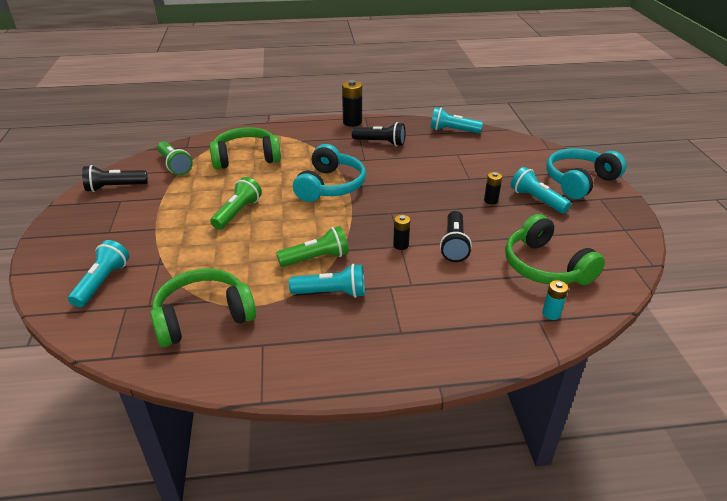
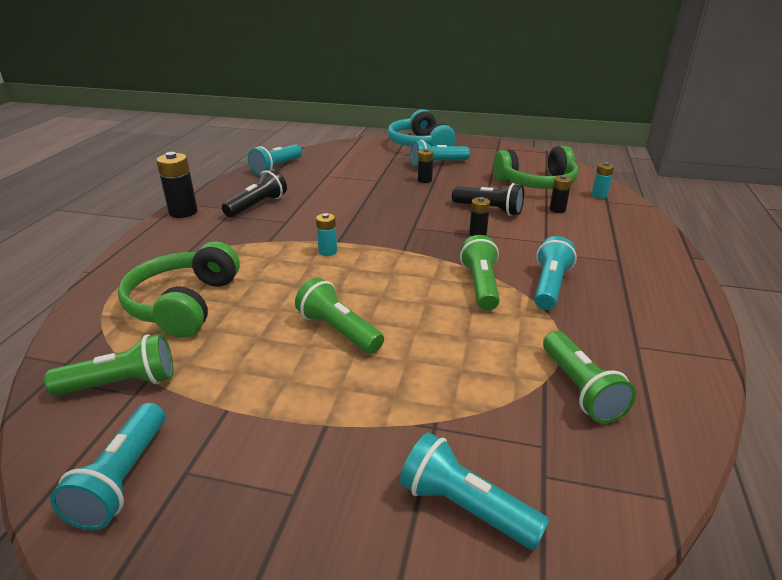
camera: 70 degrees left, 5 degrees down
black flashlight [82,165,148,192] -> turquoise flashlight [50,403,165,530]
green headphones [150,268,256,347] -> green flashlight [543,331,636,423]
turquoise headphones [293,144,366,202] -> turquoise battery [316,213,337,256]
none -> black battery [550,175,572,213]

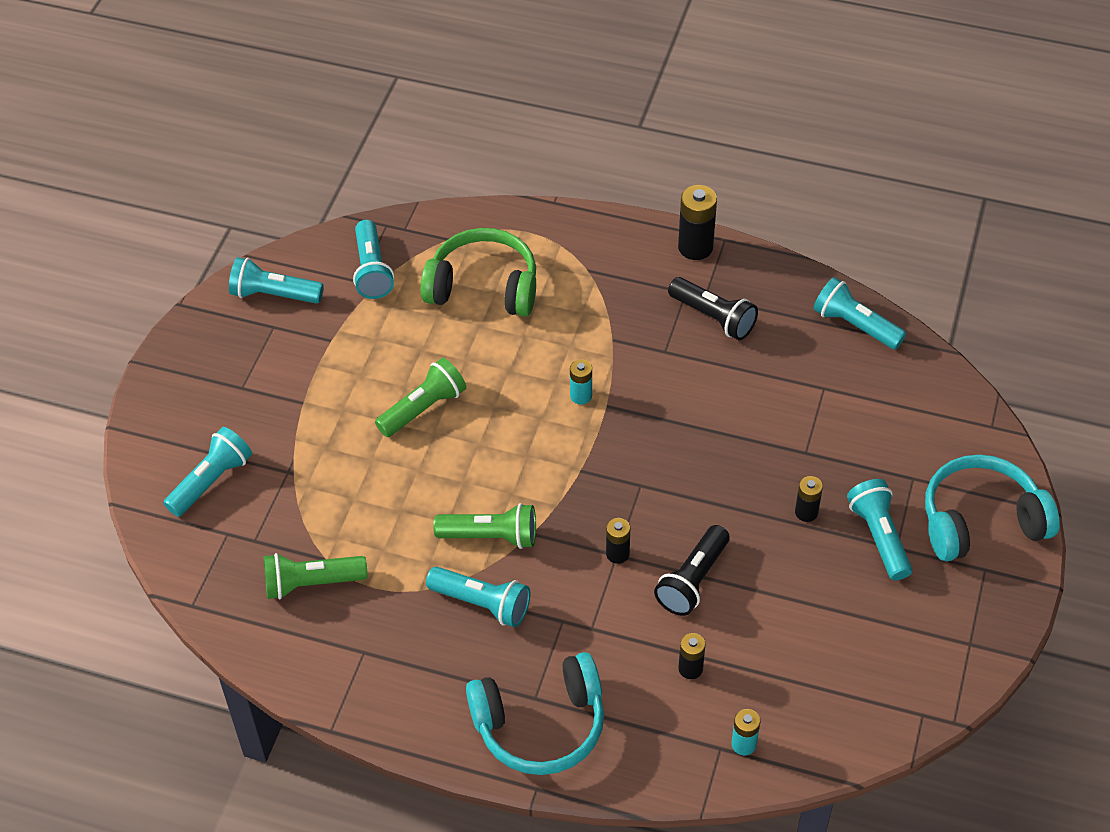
camera: 95 degrees right, 20 degrees up
green flashlight [44,333,173,396] -> turquoise flashlight [353,220,394,299]
green headphones [494,146,578,189] -> none
none -> turquoise headphones [466,652,604,775]

